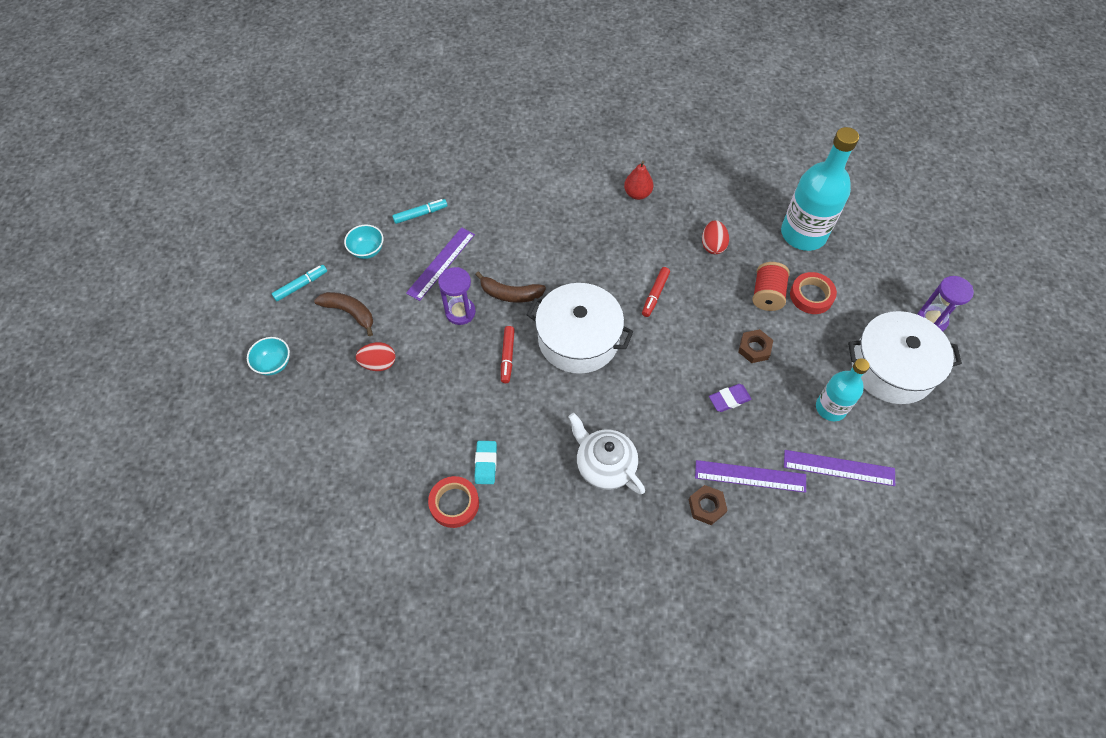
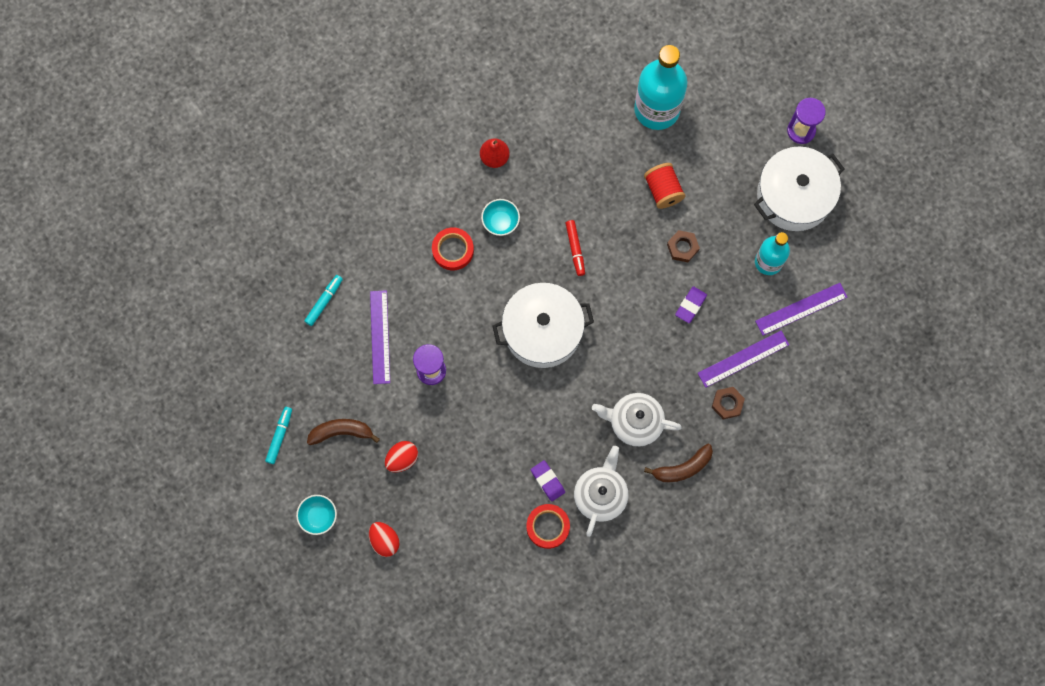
camera: 35 degrees left, 15 degrees up
turquoise bowl [344,225,384,259] -> turquoise bowl moved to [481,199,520,236]
brown banana [475,272,546,303] -> brown banana moved to [644,444,713,482]
turquoise eraser [475,441,497,484] -> purple eraser [531,460,565,501]
red marker [501,326,515,383] -> none
red egg [702,220,729,254] -> red egg moved to [369,522,400,557]
red tape [790,272,837,314] -> red tape moved to [432,227,474,270]
none -> white teapot [574,446,629,537]

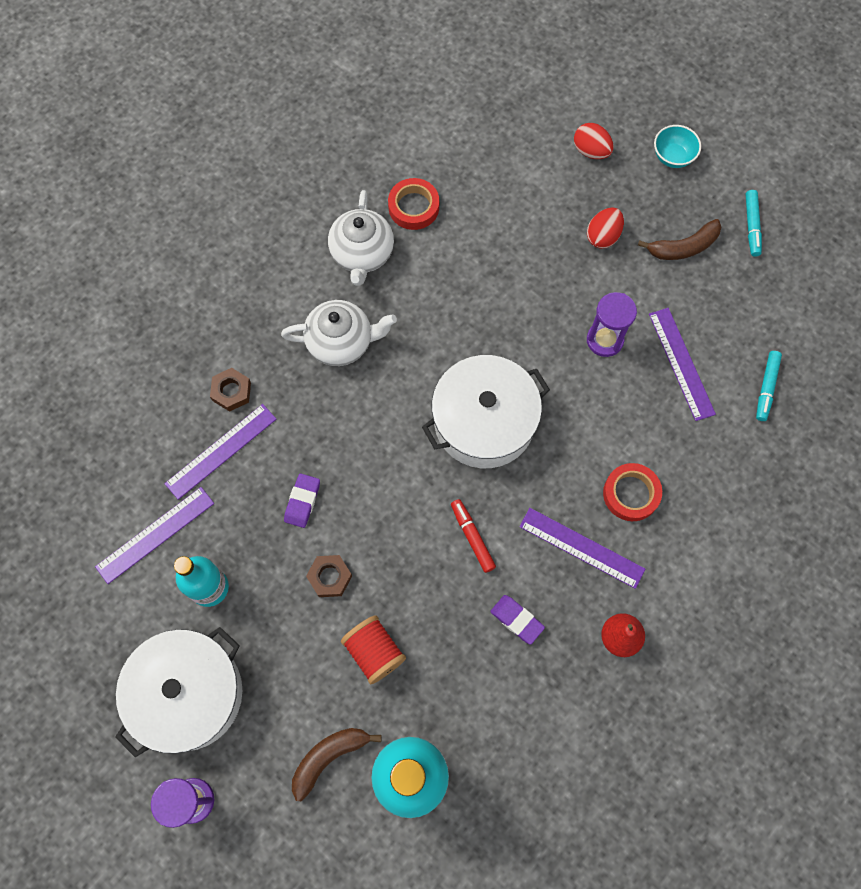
camera: 165 degrees right, 5 degrees down
turquoise bowl [481,199,520,236] -> purple ruler [519,508,645,589]
purple eraser [531,460,565,501] -> purple eraser moved to [490,595,545,645]
brown banana [644,444,713,482] -> brown banana moved to [292,728,382,801]

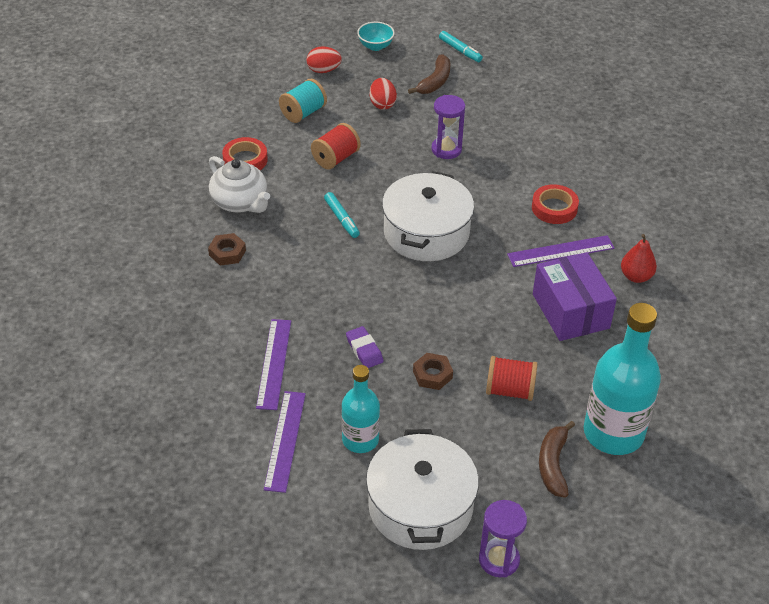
camera: 45 degrees left, 25 degrees down
brown nut [210,368,251,412] -> brown nut moved to [208,233,246,266]
white teapot [281,300,397,366] -> none
red marker [451,499,496,573] -> none
purple eraser [490,595,545,645] -> purple box [533,252,617,341]
purple ruler [649,308,716,421] -> none
turquoise marker [756,351,782,421] -> turquoise marker moved to [324,192,360,238]
none -> turquoise spool [279,79,327,123]
none -> red spool [311,123,361,169]

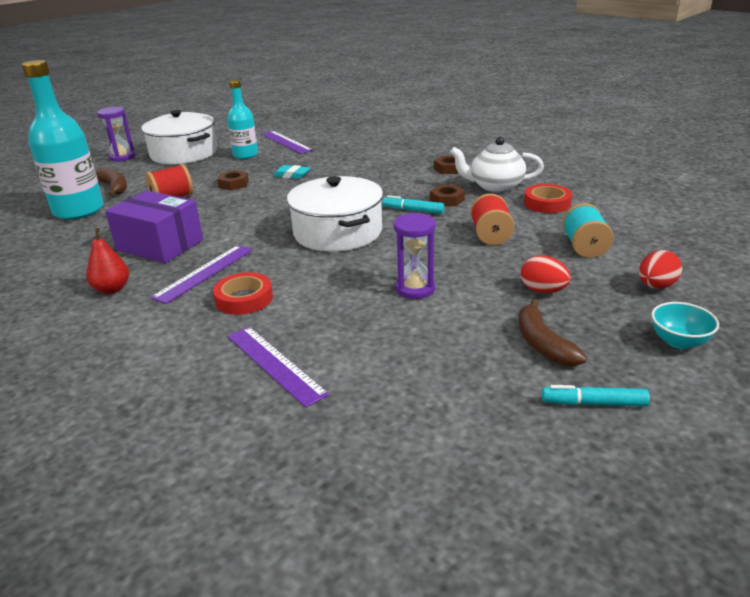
camera: 140 degrees right, 15 degrees down
purple ruler [256,319,291,410] -> purple ruler moved to [227,327,329,408]
purple eraser [346,326,383,368] -> turquoise eraser [273,165,310,179]
none -> brown nut [430,185,465,206]

